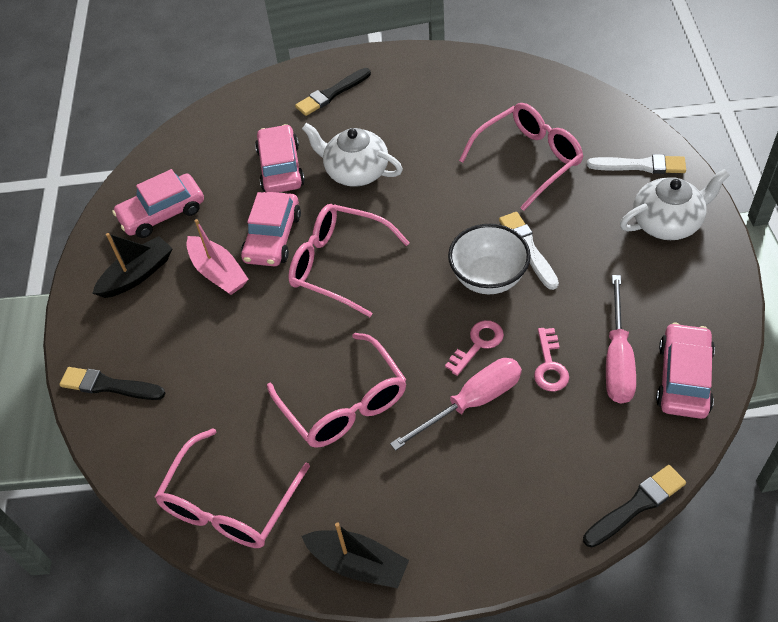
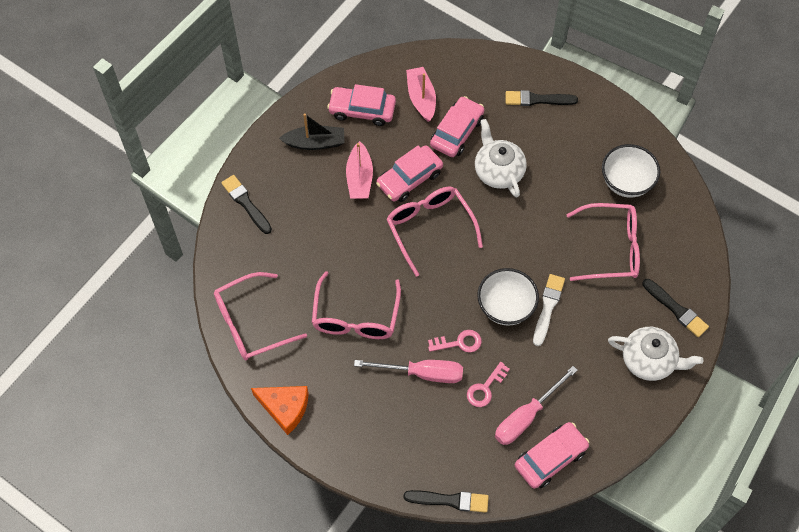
camera: 35 degrees right, 10 degrees up
black boat [302,522,409,588] -> orange cheese [251,386,309,435]
white brush [587,154,686,174] -> black brush [643,279,709,337]
none -> pink boat [406,67,436,122]
none -> white bowl [602,144,660,198]

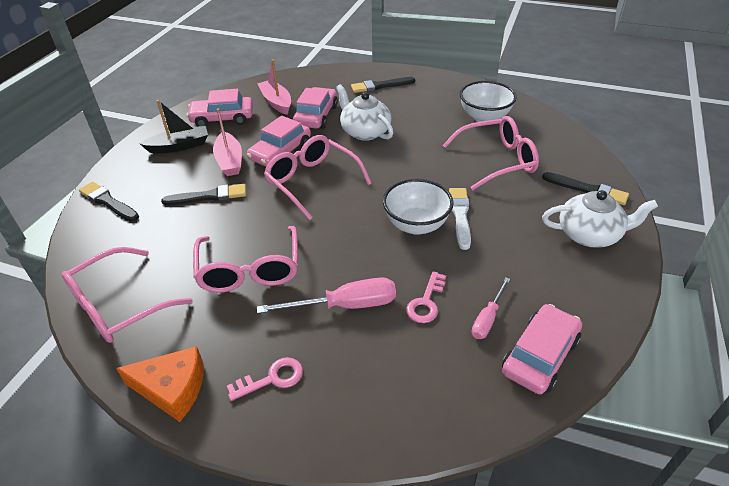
camera: 15 degrees left, 20 degrees down
black brush [404,490,489,513] -> black brush moved to [161,184,246,205]
pink key [428,330,482,353] -> pink key moved to [227,357,303,401]
pink screwdriver [495,366,578,445] -> pink screwdriver [472,277,510,339], size x0.61

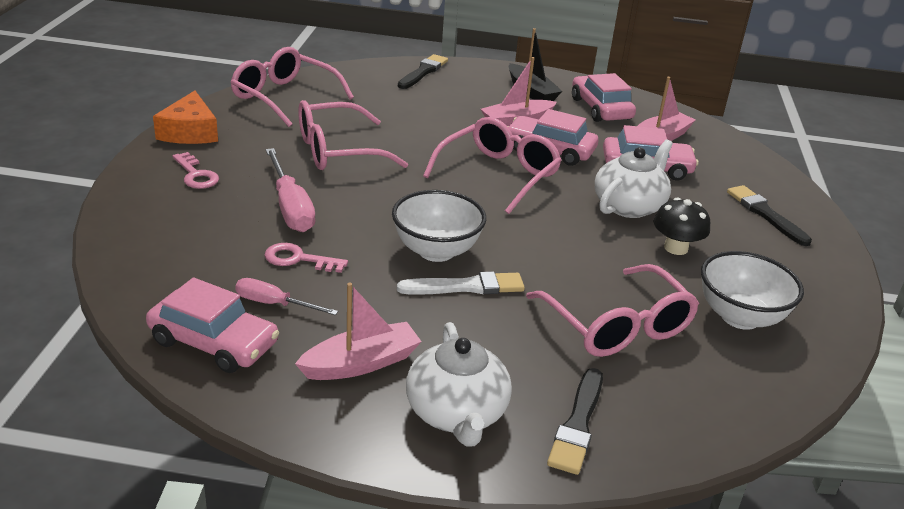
camera: 75 degrees right, 10 degrees down
black brush [161,184,246,205] -> none
none -> pink boat [295,282,422,380]
none -> black mushroom [653,197,710,255]

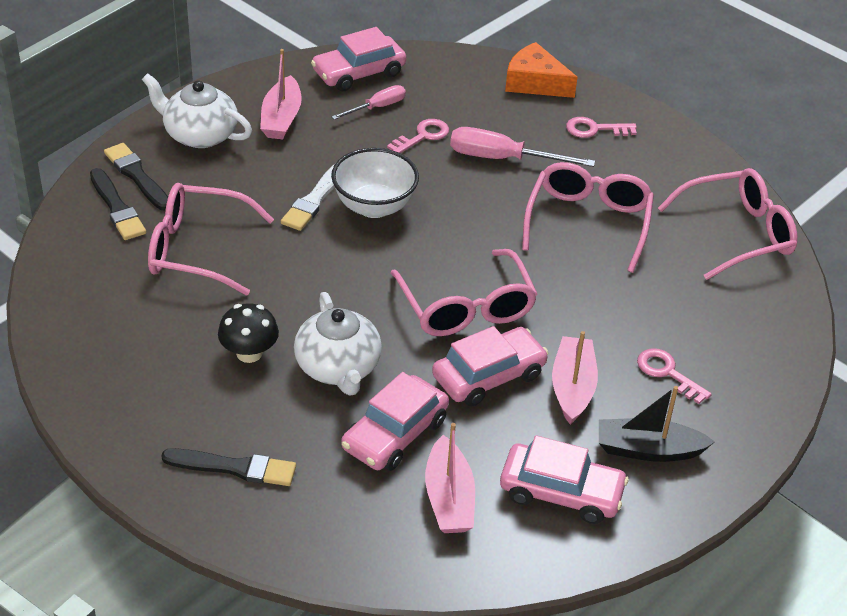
camera: 125 degrees right, 10 degrees up
orange cheese [153,91,218,144] -> orange cheese moved to [505,42,578,98]
black brush [398,54,448,89] -> black brush moved to [90,168,146,240]
white bowl [701,251,804,330] -> none
none -> pink key [637,348,712,404]

